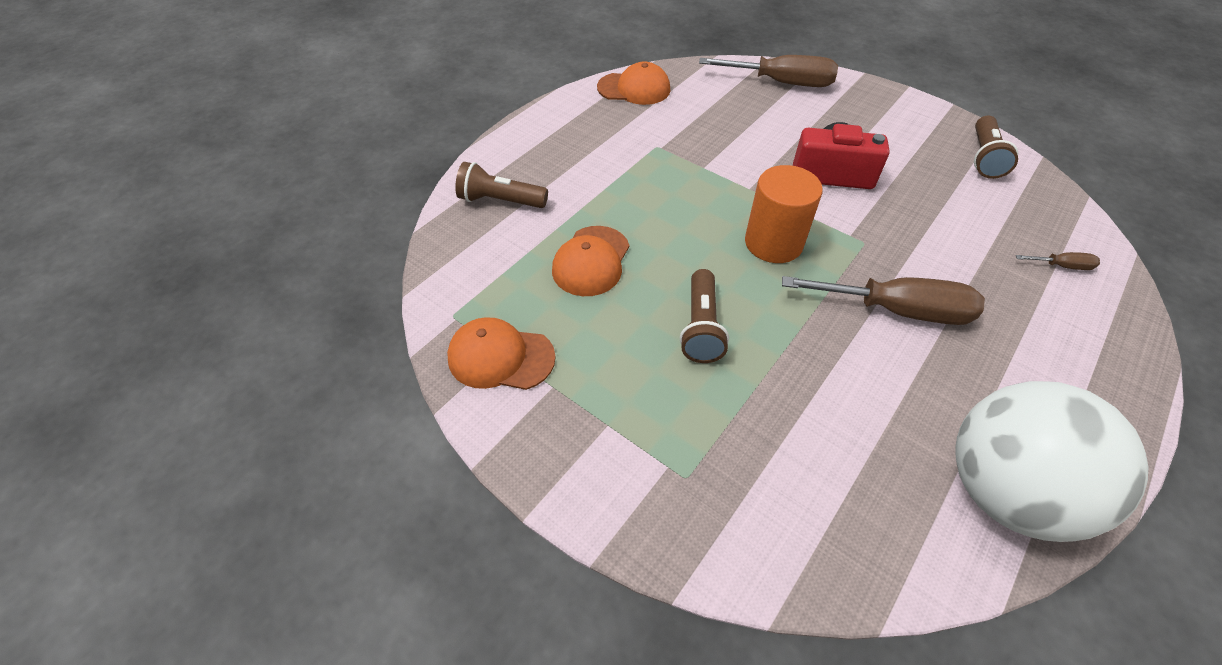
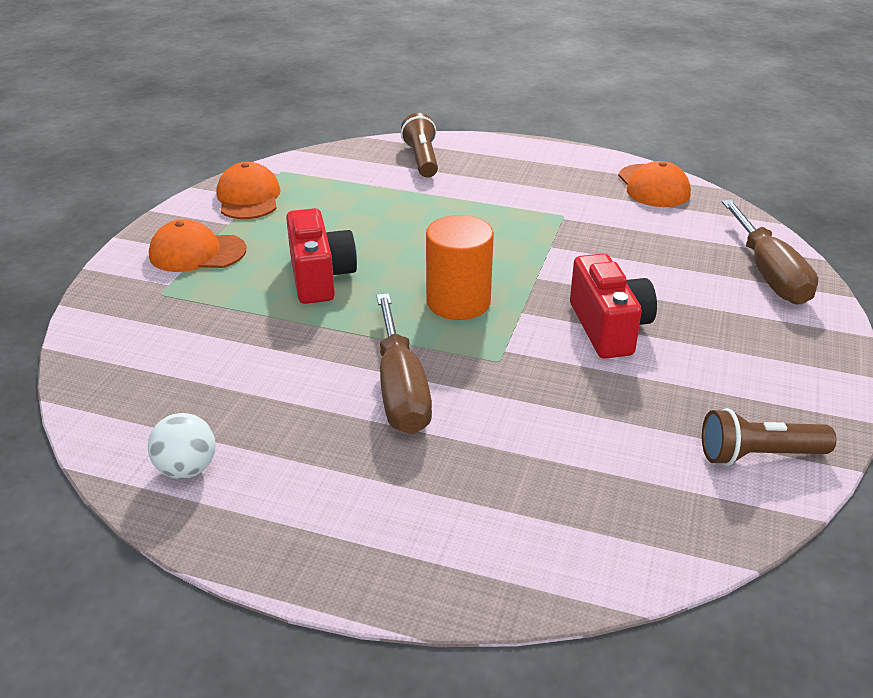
camera: 70 degrees right, 15 degrees down
orange cap [552,226,629,296] -> orange cap moved to [149,219,246,272]
brown flashlight [680,269,729,363] -> red camera [286,208,357,304]
white ball [955,381,1148,542] -> white ball [148,413,216,479], size x0.44
brown screwdriver [1016,252,1100,270] -> none

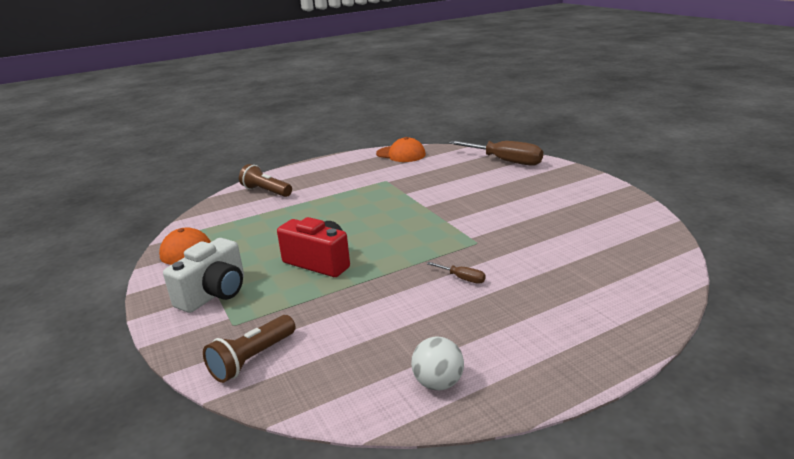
camera: 45 degrees left, 10 degrees down
orange cap [149,219,246,272] -> white camera [163,238,244,313]
brown screwdriver [376,293,432,434] -> brown screwdriver [427,262,486,284], size x0.44
orange cylinder [426,215,494,320] -> none
red camera [570,253,657,359] -> none
brown flashlight [702,408,836,466] -> brown flashlight moved to [203,315,295,383]

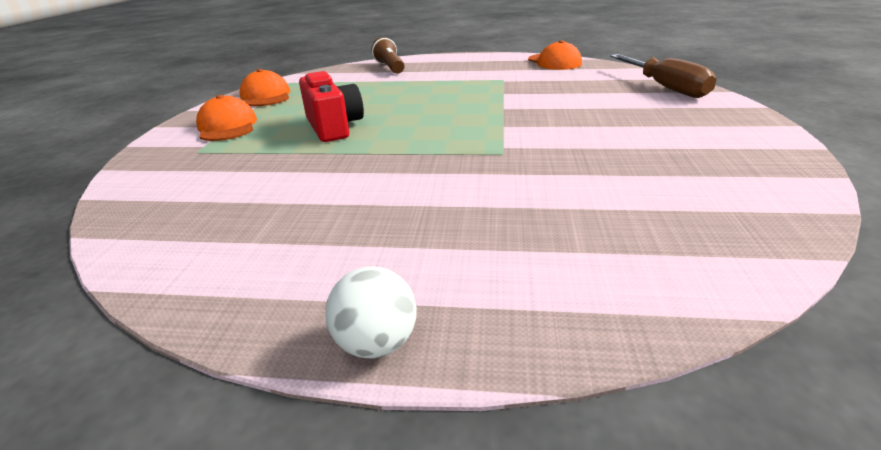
camera: 35 degrees right, 5 degrees up
white camera [163,238,244,313] -> orange cap [196,95,257,141]
brown flashlight [203,315,295,383] -> none
white ball [411,337,464,390] -> white ball moved to [325,266,417,358]
brown screwdriver [427,262,486,284] -> none

